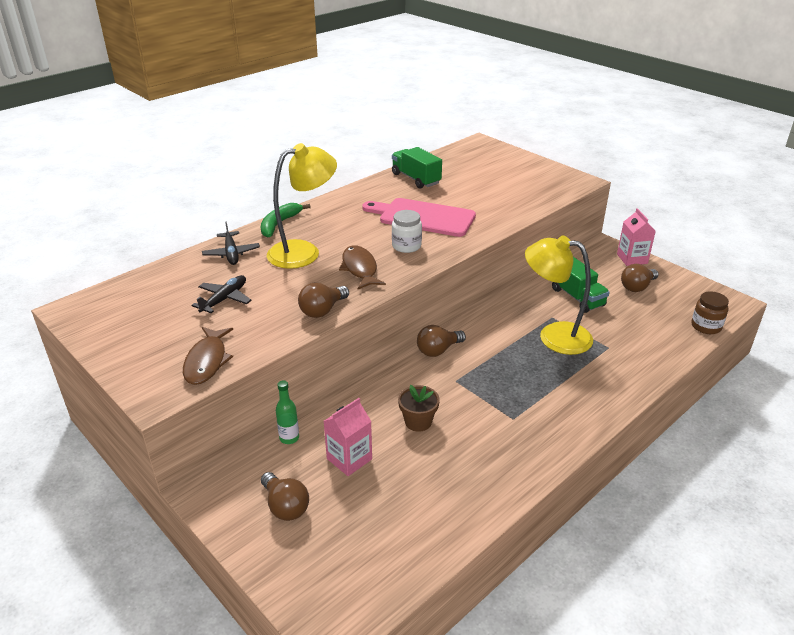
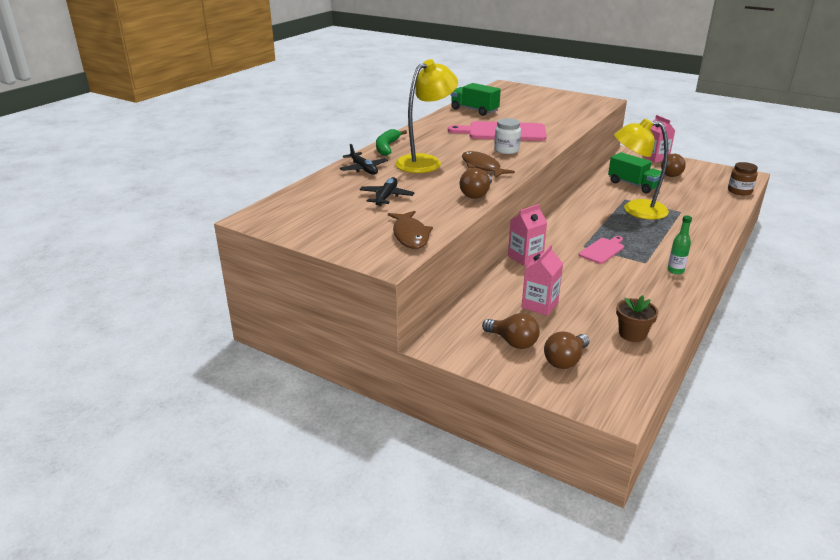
camera: 15 degrees left, 5 degrees down
green bottle [276,380,299,444] -> green bottle moved to [667,215,692,274]
brown flower pot [398,385,440,432] -> brown flower pot moved to [616,295,658,342]
brown light bulb [417,325,466,357] -> brown light bulb moved to [544,332,590,369]
none -> pink carton [508,204,547,266]
none -> pink cutting board [579,236,624,264]

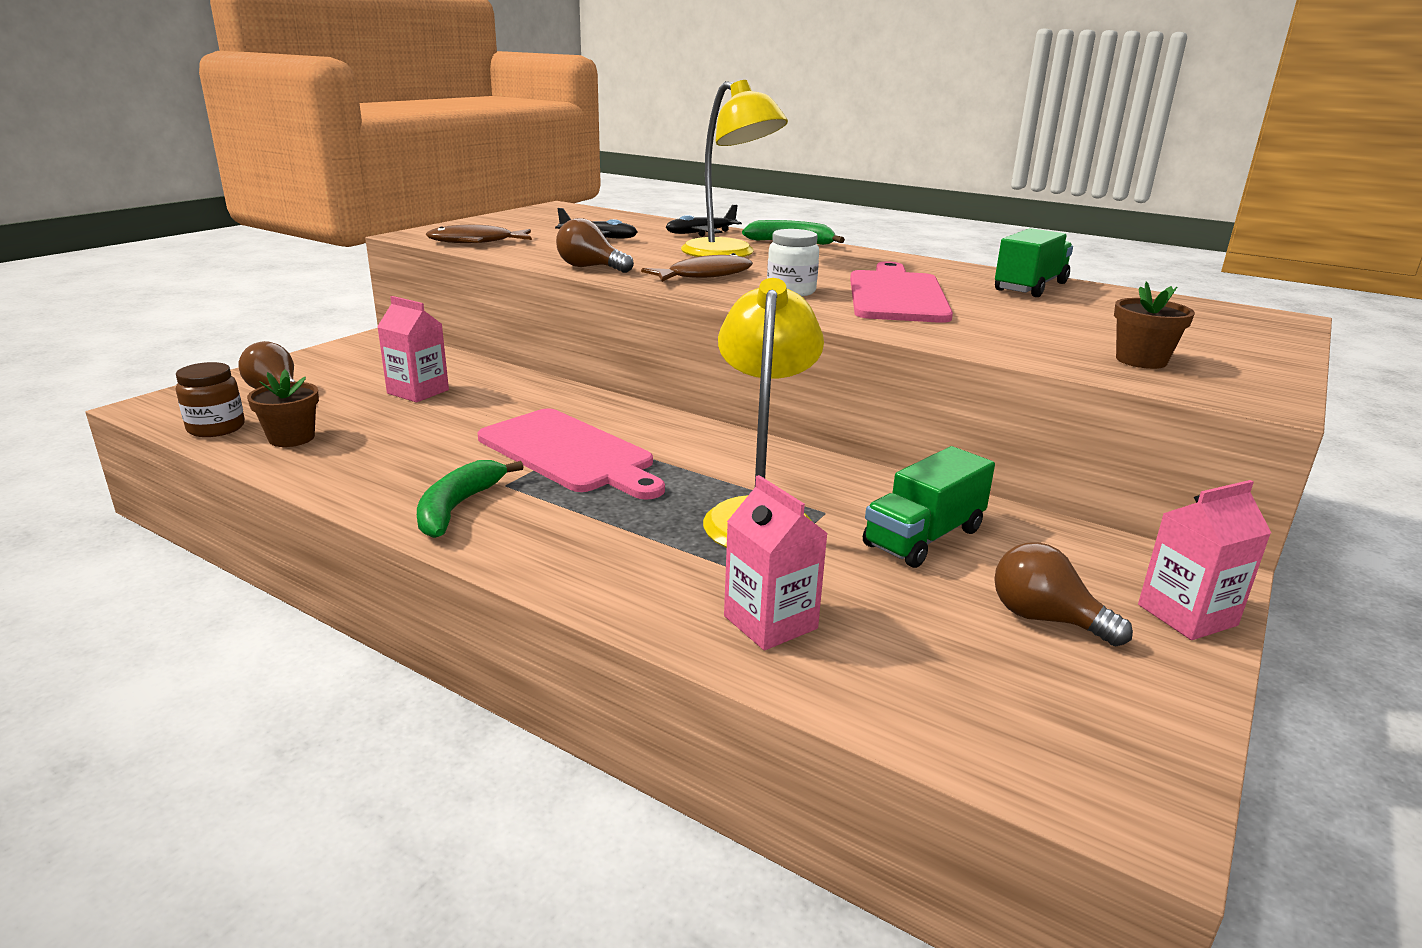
camera: 90 degrees right, 5 degrees down
brown light bulb [482,313,540,349] -> none
pink carton [508,204,547,266] -> pink carton moved to [724,475,828,650]
pink cutting board [579,236,624,264] -> pink cutting board [478,408,665,500], size x1.84
green bottle [667,215,692,274] -> green banana [417,460,523,538]
brown jar [728,162,758,195] -> brown jar moved to [176,362,245,437]
none -> brown flower pot [1114,281,1195,369]

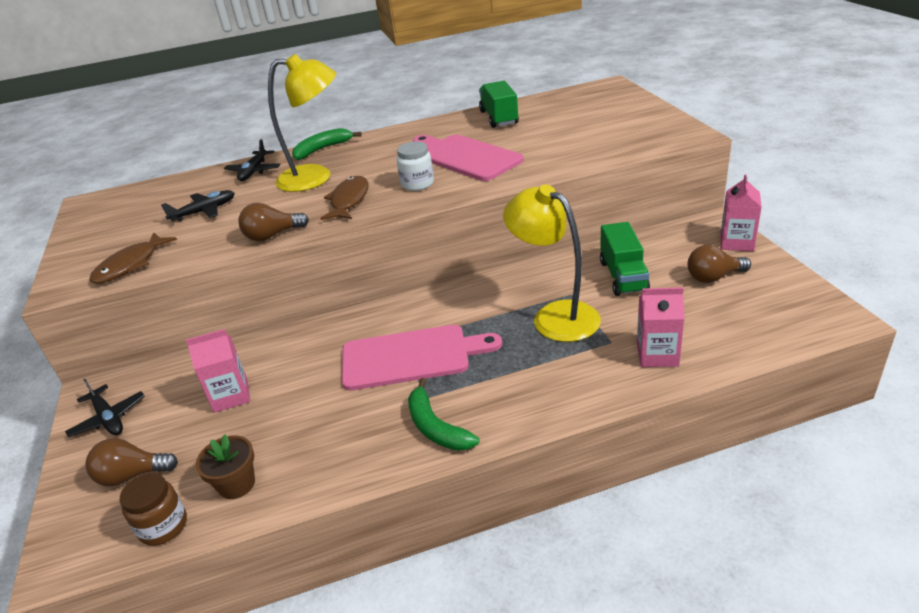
camera: 45 degrees left, 10 degrees up
brown flower pot [1114,281,1195,369] -> none
none -> black plane [65,379,145,437]

